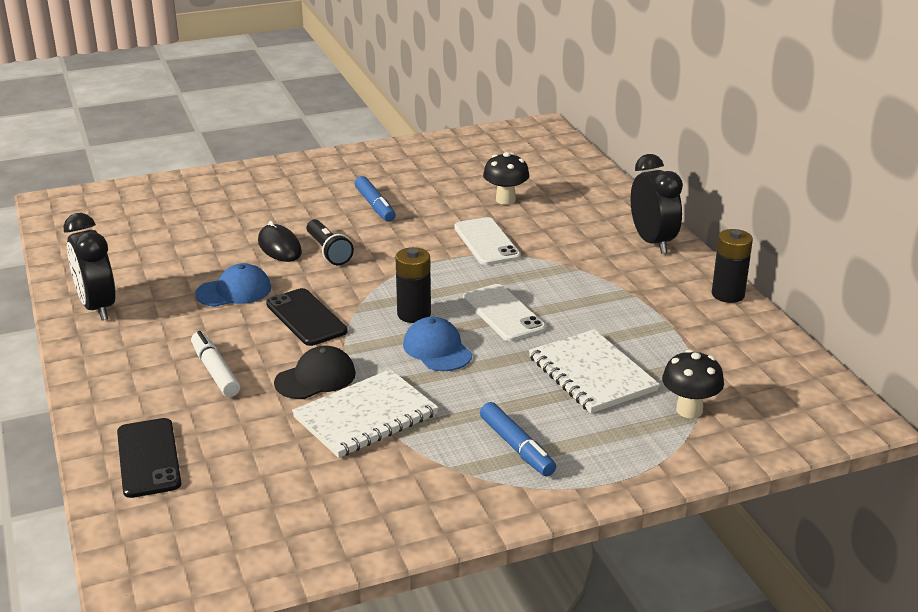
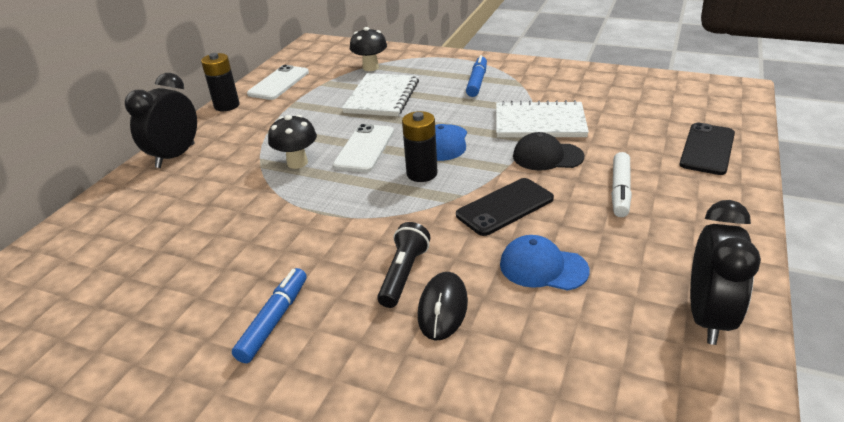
camera: 135 degrees left, 5 degrees up
black phone [266,288,348,346] -> black phone turned 45 degrees clockwise [456,178,554,236]
white phone [454,217,521,265] -> white phone moved to [247,65,309,100]
black mushroom [483,152,529,205] -> black mushroom moved to [268,115,317,169]

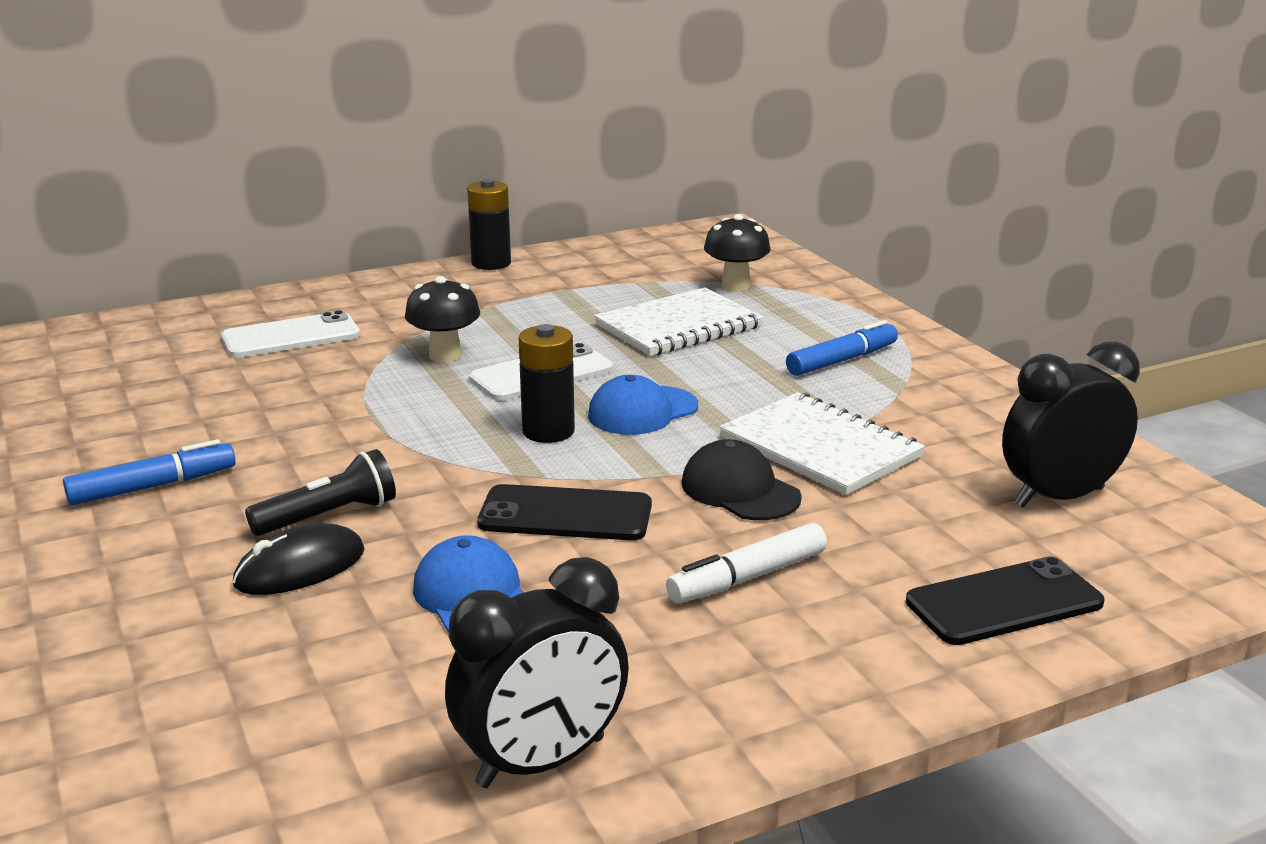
camera: 40 degrees right, 10 degrees down
black clock [125,73,197,168] -> black clock moved to [1002,341,1140,508]
white phone [247,65,309,100] -> white phone moved to [221,310,360,358]

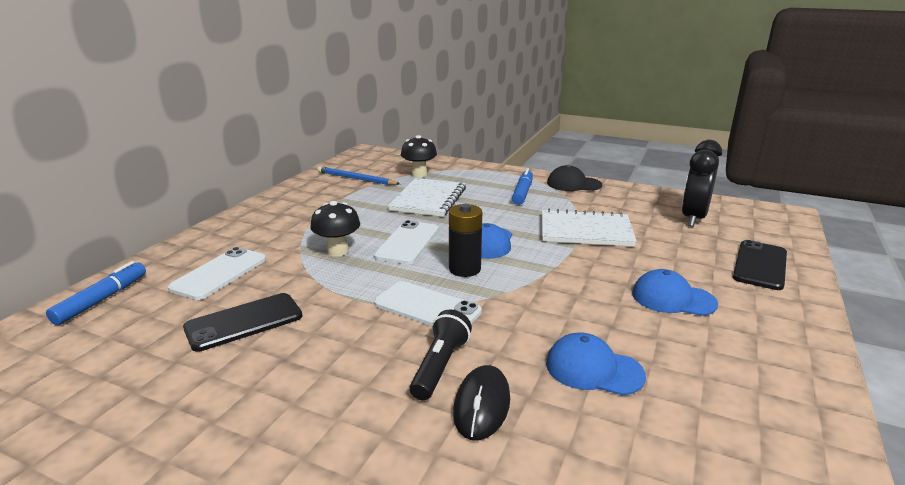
camera: 40 degrees left, 0 degrees up
blue marker [63,439,236,506] -> blue marker moved to [46,261,146,325]
black clock [445,557,629,788] -> none
black battery [467,179,511,270] -> none
black phone [477,484,652,540] -> black phone moved to [183,293,302,352]
white marker [666,523,827,603] -> blue cap [632,269,718,316]
black cap [681,439,802,520] -> black cap moved to [547,165,602,191]
none -> blue pencil [317,166,400,185]
none -> white phone [374,281,482,326]

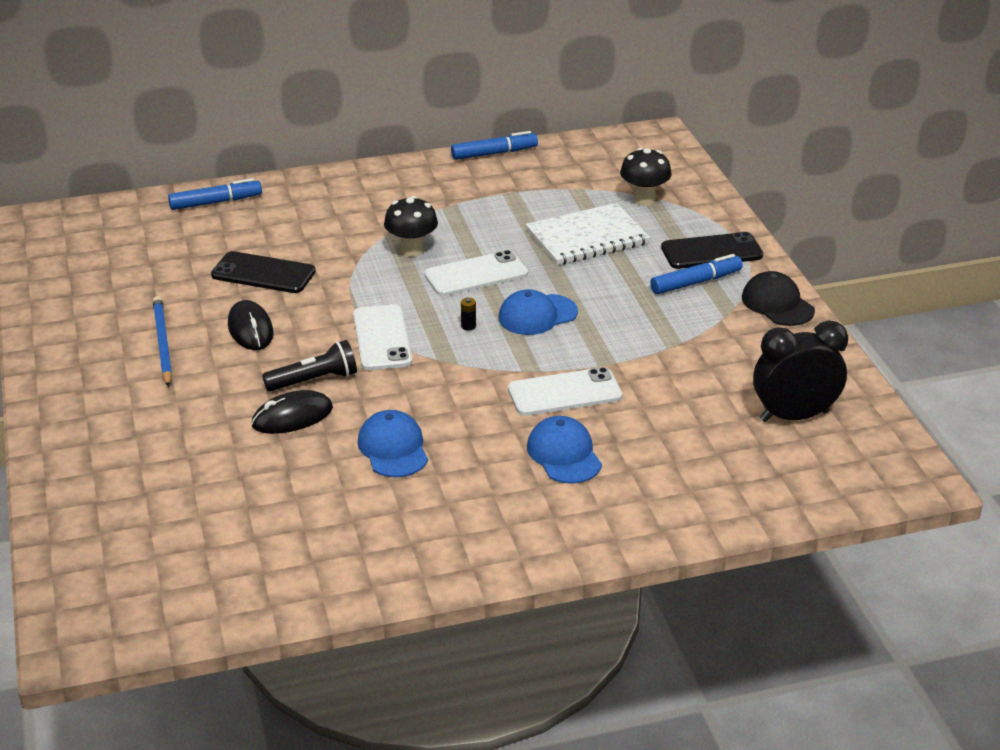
camera: 50 degrees right, 10 degrees up
white phone [168,247,266,300] -> white phone moved to [508,367,622,416]
blue pencil [317,166,400,185] -> blue pencil moved to [153,296,172,387]
black battery [449,204,482,277] -> black battery [461,298,476,331], size x0.42
white notebook [542,209,637,247] -> none
black phone [733,240,787,290] -> black phone moved to [661,232,763,269]
none -> black mouse [228,300,274,350]
none -> blue marker [451,131,538,160]

